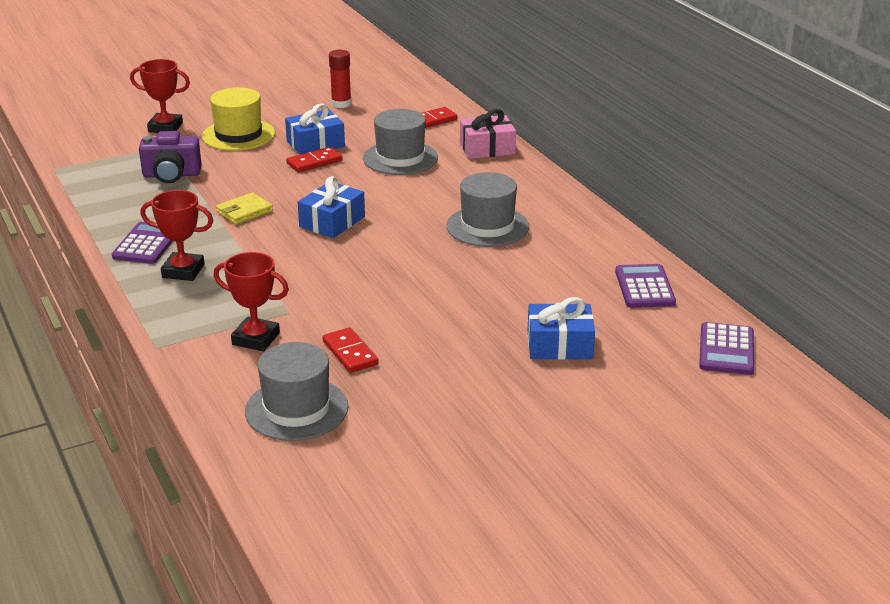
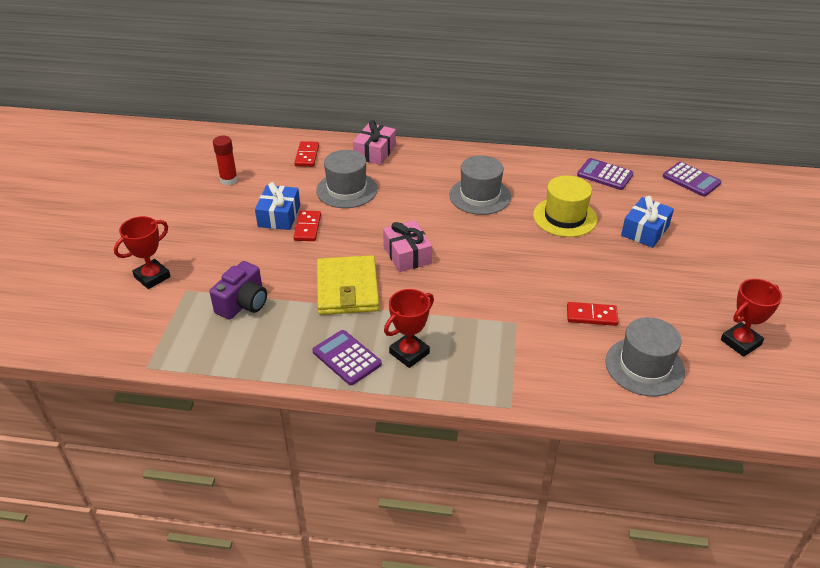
camera: 55 degrees left, 10 degrees up
yellow hat [202,87,275,151] -> yellow hat moved to [533,176,598,237]
red trophy [213,252,289,351] -> red trophy moved to [721,279,782,357]
yellow wallet [216,192,273,224] -> yellow wallet [317,255,379,315], size x1.86
blue gift [298,176,365,238] -> pink gift [383,220,432,272]

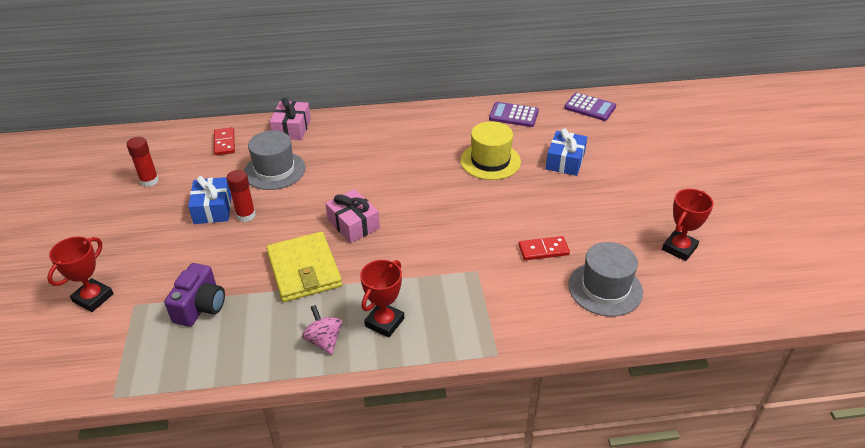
camera: 15 degrees left, 0 degrees up
red domino [294,210,321,241] -> red glue stick [226,170,256,222]
purple calculator [312,330,382,385] -> pink spinning top [302,305,342,355]
grey hat [449,155,511,215] -> none

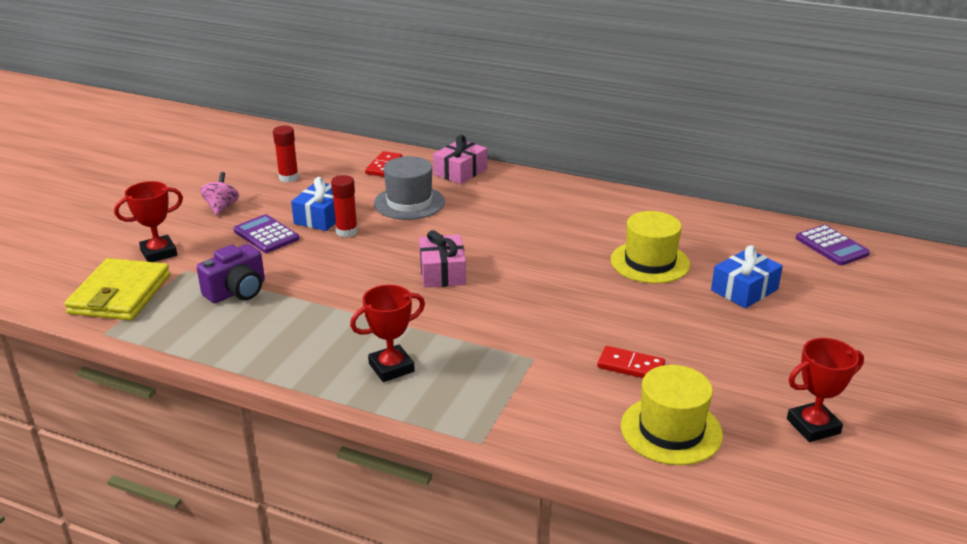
camera: 30 degrees right, 10 degrees down
yellow wallet [266,232,342,302] -> yellow wallet moved to [64,258,170,321]
pink spinning top [302,305,342,355] -> pink spinning top moved to [200,172,239,216]
purple calculator [489,102,539,127] -> purple calculator moved to [233,214,299,253]
grey hat [568,242,643,316] -> yellow hat [621,365,723,465]

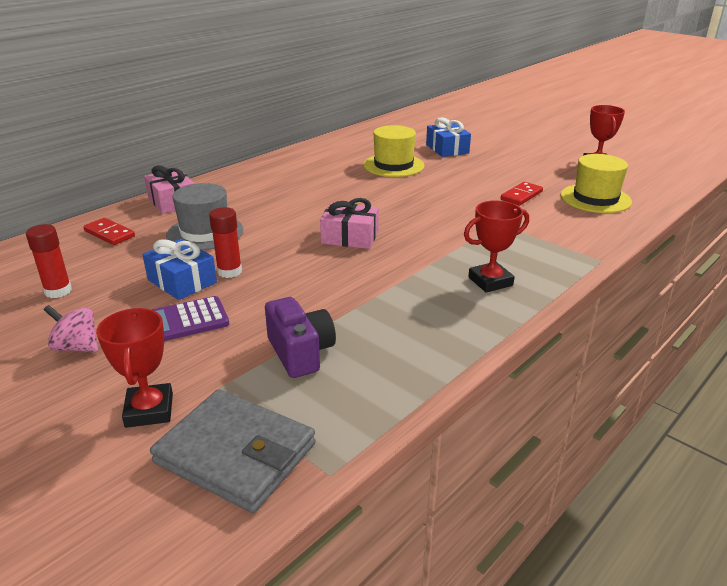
camera: 70 degrees left, 0 degrees up
yellow wallet [64,258,170,321] -> grey wallet [150,389,316,513]
red trophy [350,285,425,382] -> red trophy turned 75 degrees clockwise [464,200,529,293]
purple calculator [796,225,870,265] -> none

